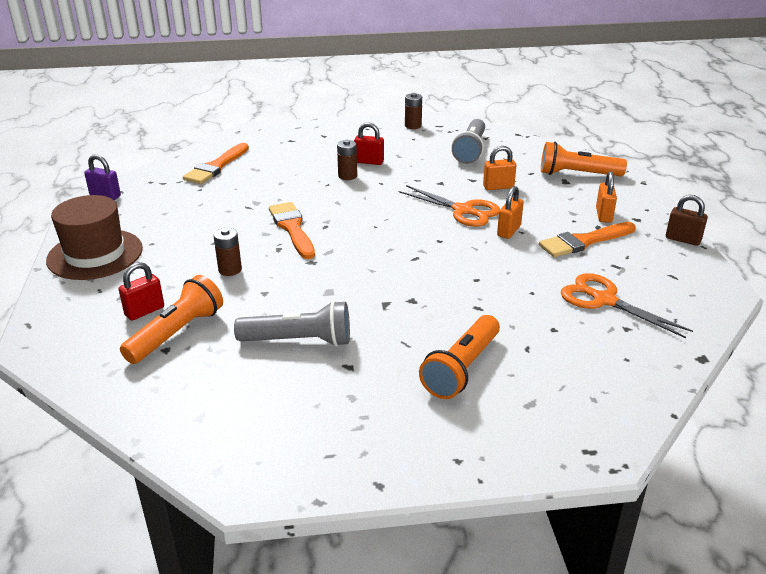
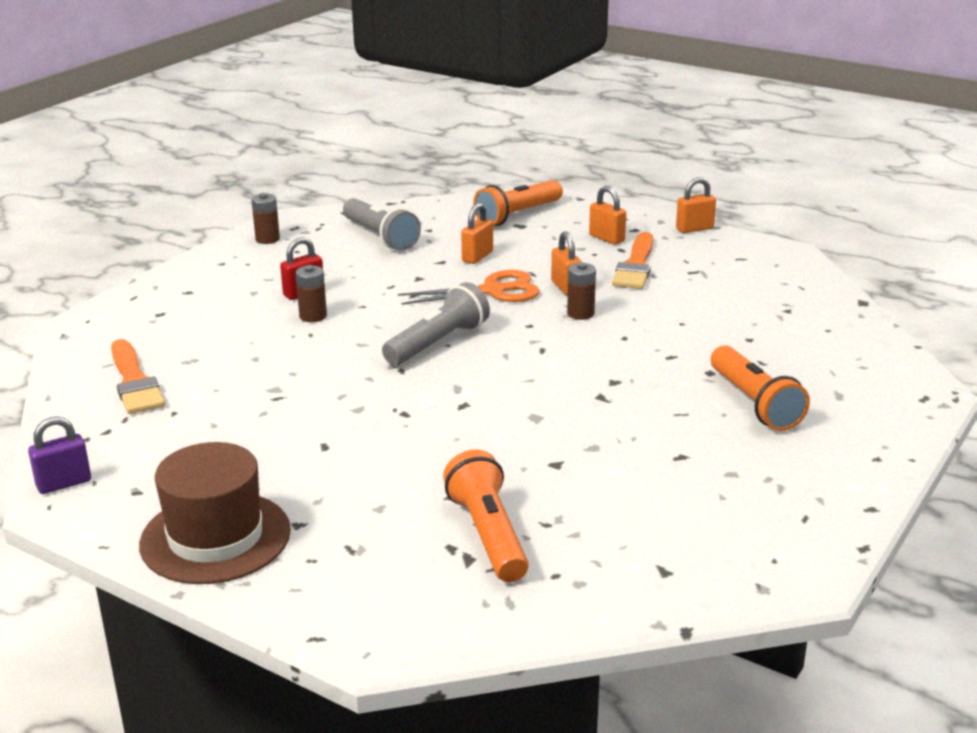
camera: 50 degrees left, 5 degrees down
red padlock [118,262,164,321] -> none
brown battery [213,228,242,276] -> brown battery moved to [567,262,596,320]
grey flashlight [234,301,350,347] -> grey flashlight moved to [382,282,490,366]
orange brush [269,202,315,259] -> none
orange scissors [561,273,693,338] -> none
brown padlock [666,195,708,246] -> orange padlock [676,177,716,233]

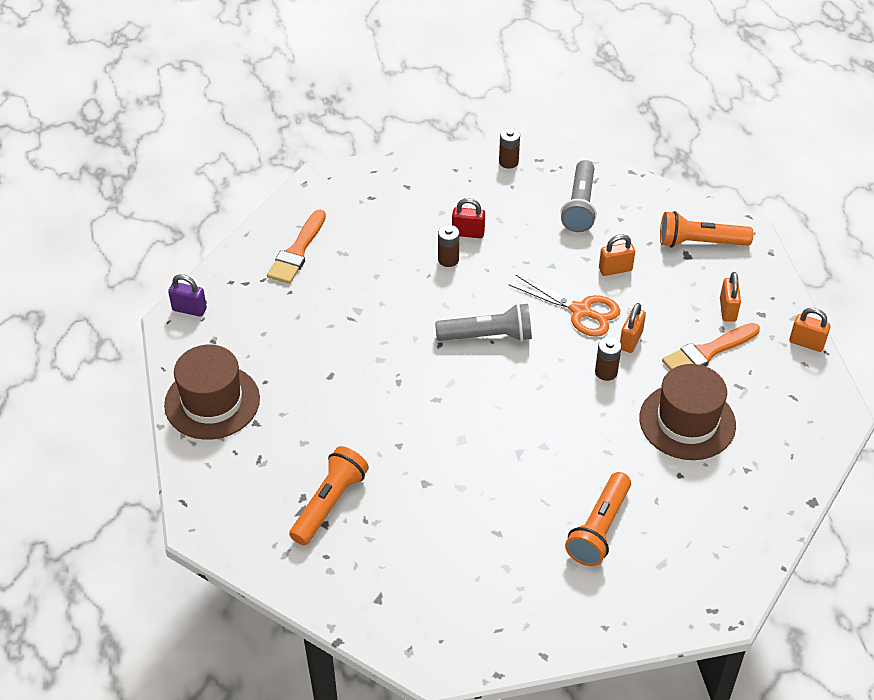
camera: 45 degrees right, 20 degrees up
none -> brown hat [639,364,736,460]

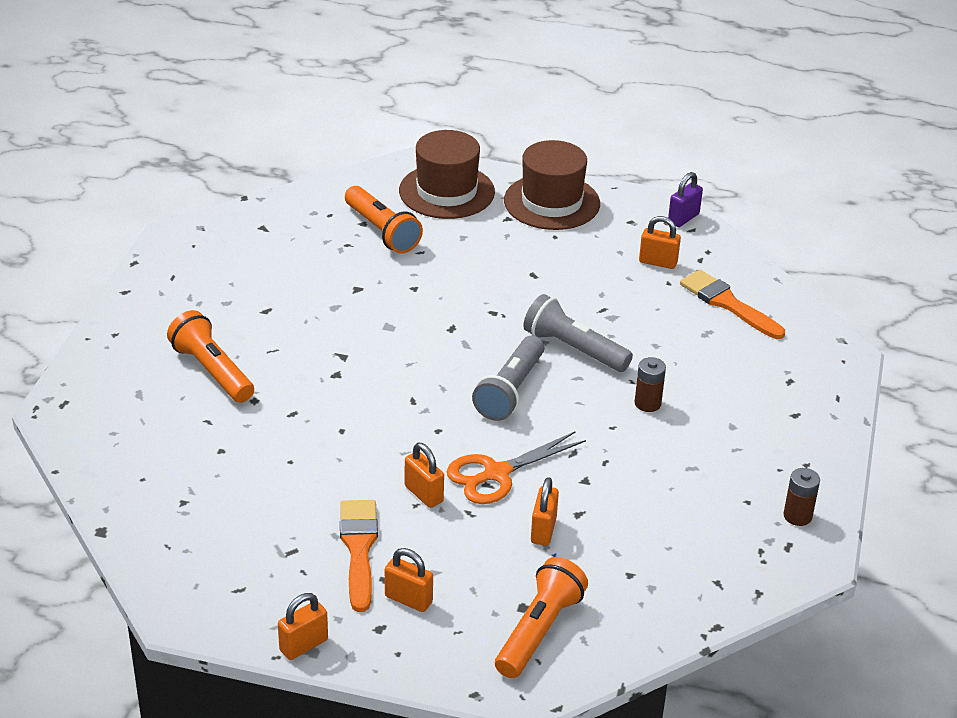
camera: 115 degrees right, 10 degrees down
red padlock [452,198,485,238] -> none
grey flashlight [561,160,597,232] -> grey flashlight moved to [523,294,633,372]
brown battery [595,337,622,381] -> none
brown hat [639,364,736,460] -> brown hat moved to [399,130,495,219]
none -> orange padlock [639,216,681,269]

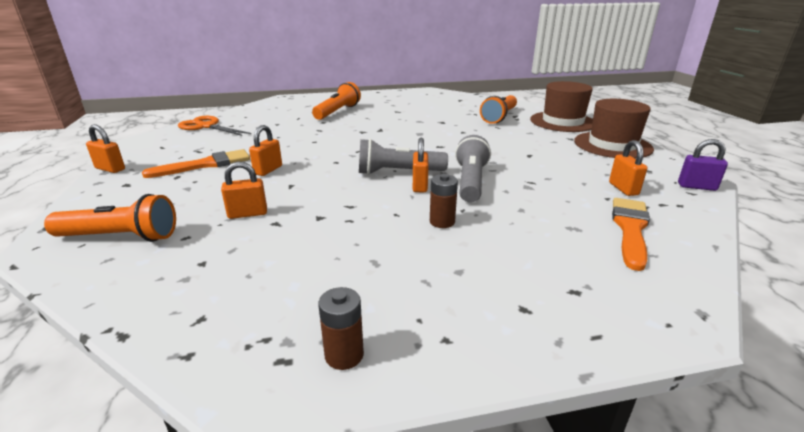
camera: 65 degrees right, 10 degrees down
orange padlock [385,548,433,612] -> orange padlock moved to [413,138,429,192]
orange scissors [446,431,586,504] -> orange scissors moved to [178,116,251,136]

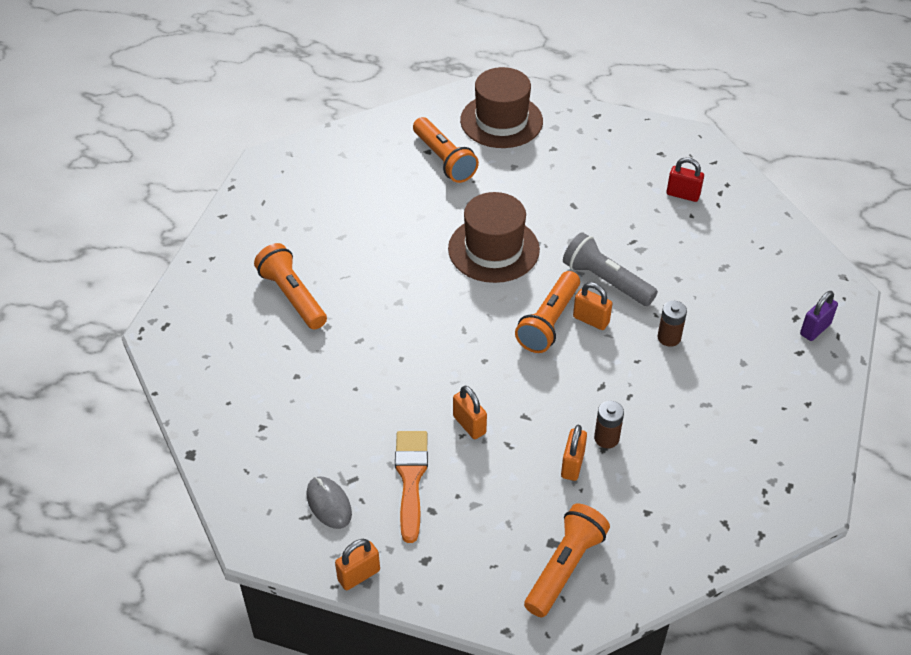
camera: 60 degrees left, 20 degrees up
orange scissors [178,116,251,136] -> none
brown battery [318,287,364,370] -> brown battery moved to [594,401,624,448]
grey flashlight [359,139,448,175] -> orange flashlight [515,271,580,353]
brown hat [574,99,654,159] -> brown hat moved to [448,192,540,283]
orange padlock [609,140,647,196] -> red padlock [667,157,704,202]
orange brush [612,198,650,271] -> none
purple padlock [678,139,728,191] -> purple padlock moved to [800,291,838,341]
none -> grey mouse [306,476,352,529]

